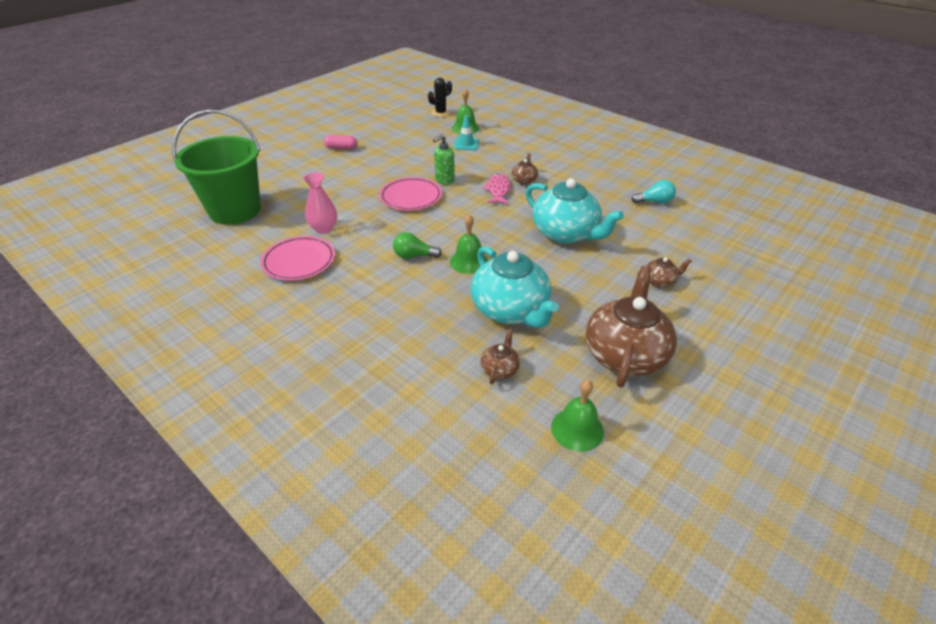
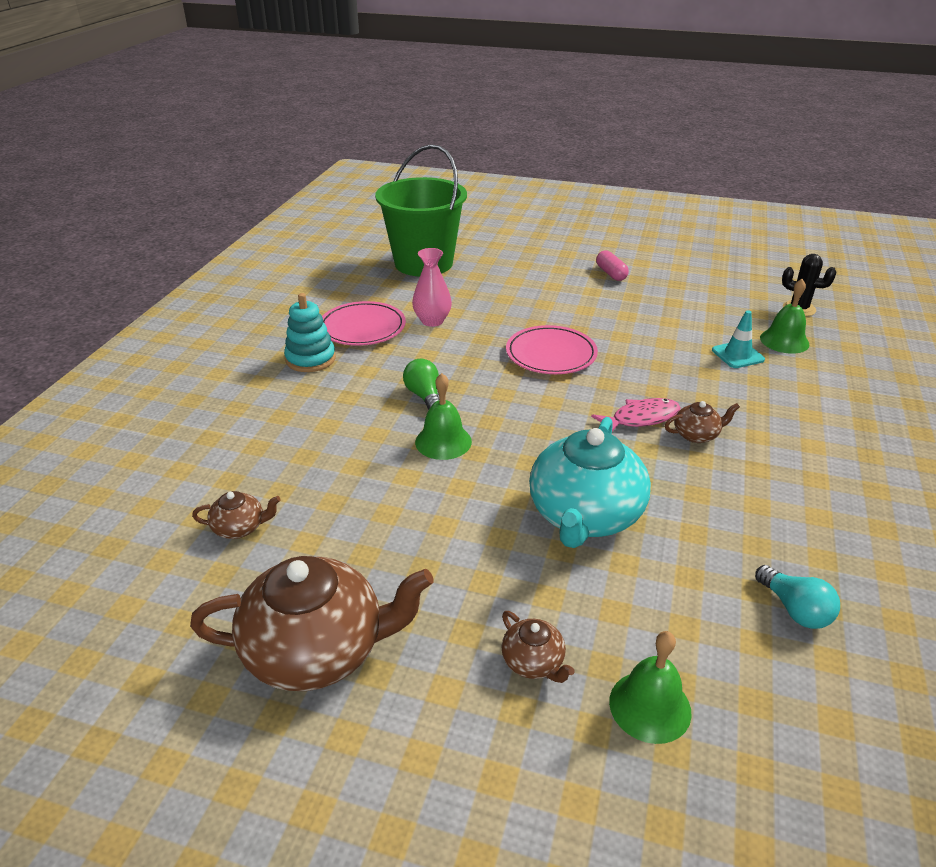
camera: 65 degrees right, 5 degrees down
green soap dispenser [433,134,455,185] -> none
turquoise teapot [471,246,559,328] -> none
green bell [551,380,604,452] -> green bell moved to [609,631,692,744]
none -> turquoise stacking toy [284,293,336,372]

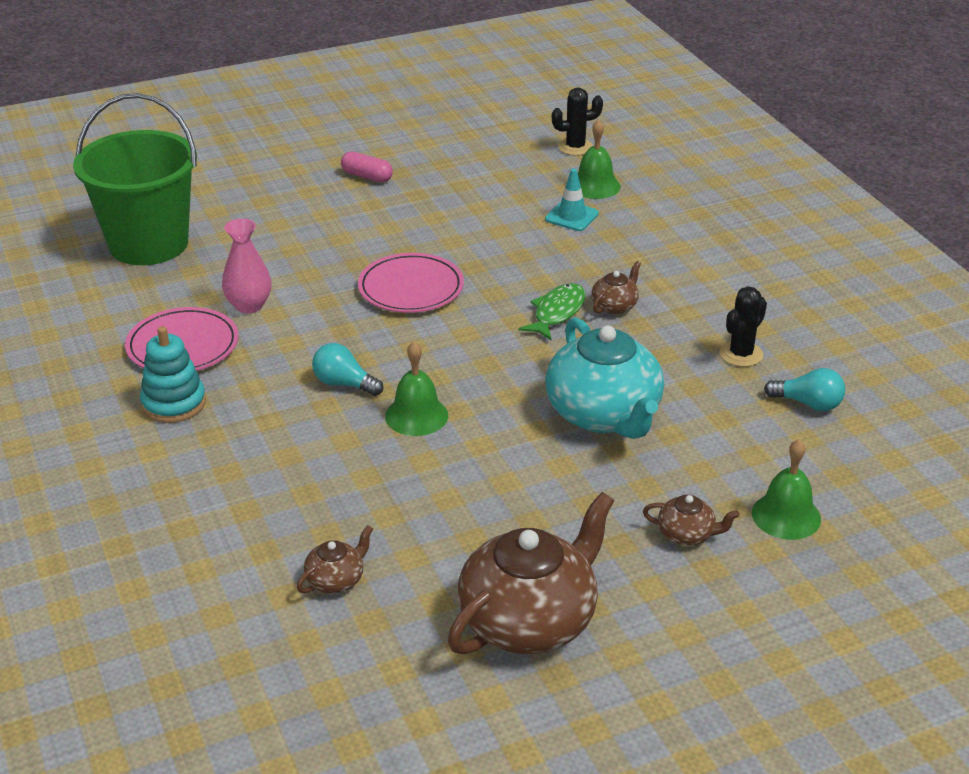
camera: 40 degrees left, 0 degrees up
green light bulb [403,358,439,410] -> turquoise light bulb [312,343,384,396]
pink fish [591,398,681,431] -> green fish [519,283,586,340]
none -> black cactus [720,286,767,367]

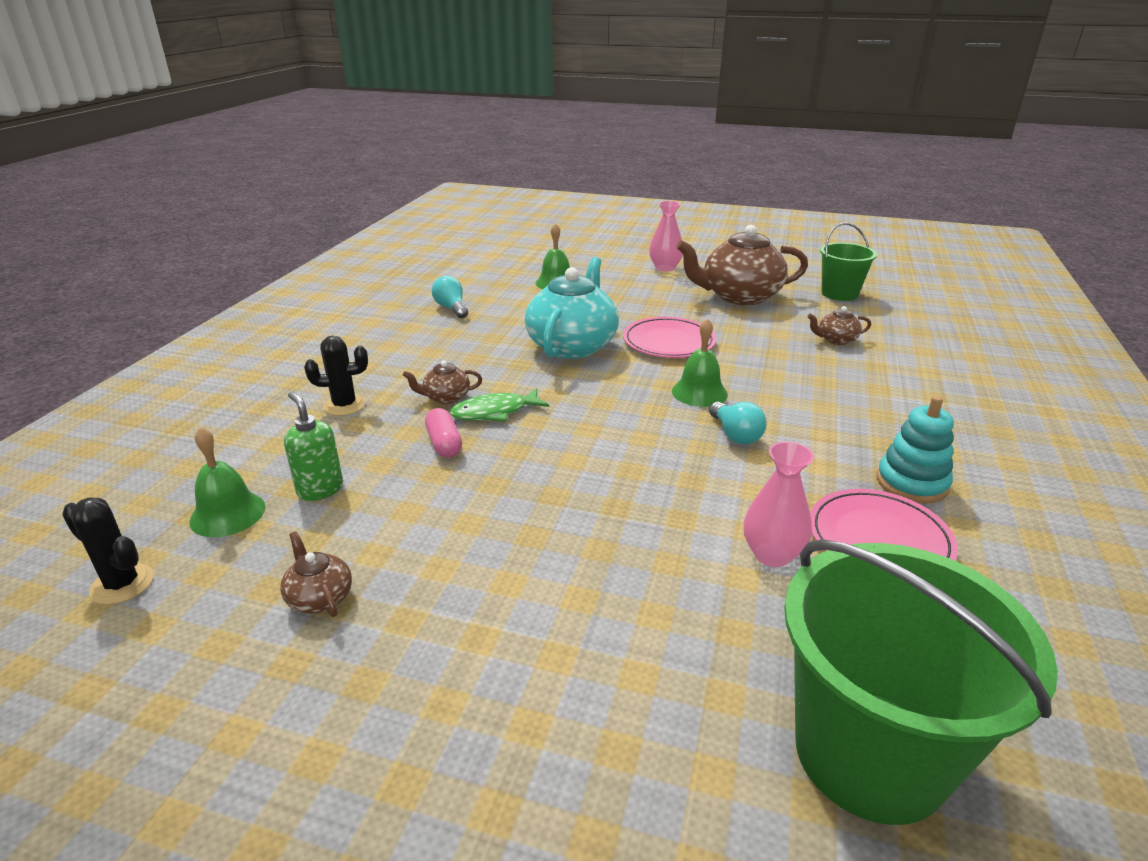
camera: 140 degrees left, 5 degrees down
pink capsule [341,151,393,182] -> pink capsule moved to [425,408,462,458]
pink plate [358,253,464,313] -> pink plate moved to [623,317,716,358]
turquoise traffic cone [545,169,599,231] -> green soap dispenser [284,392,343,501]
brown teapot [643,495,740,546] -> brown teapot moved to [280,531,352,617]
black cactus [720,286,767,367] -> black cactus moved to [304,336,368,416]
none -> pink vase [649,201,683,271]
none -> green bucket [820,223,877,301]

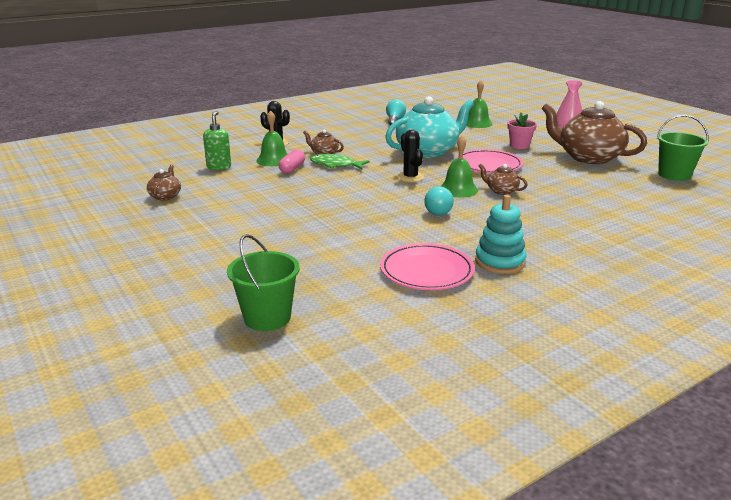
camera: 40 degrees right, 5 degrees down
black cactus [62,497,154,605] -> black cactus moved to [397,130,424,182]
green bell [189,427,265,537] -> green bell moved to [256,110,288,166]
pink vase [744,442,814,567] -> none
green bucket [784,539,1058,825] -> green bucket [227,234,300,331], size x0.57
brown teapot [807,306,871,345] -> brown teapot moved to [479,164,527,195]
none -> pink flower pot [507,113,537,149]

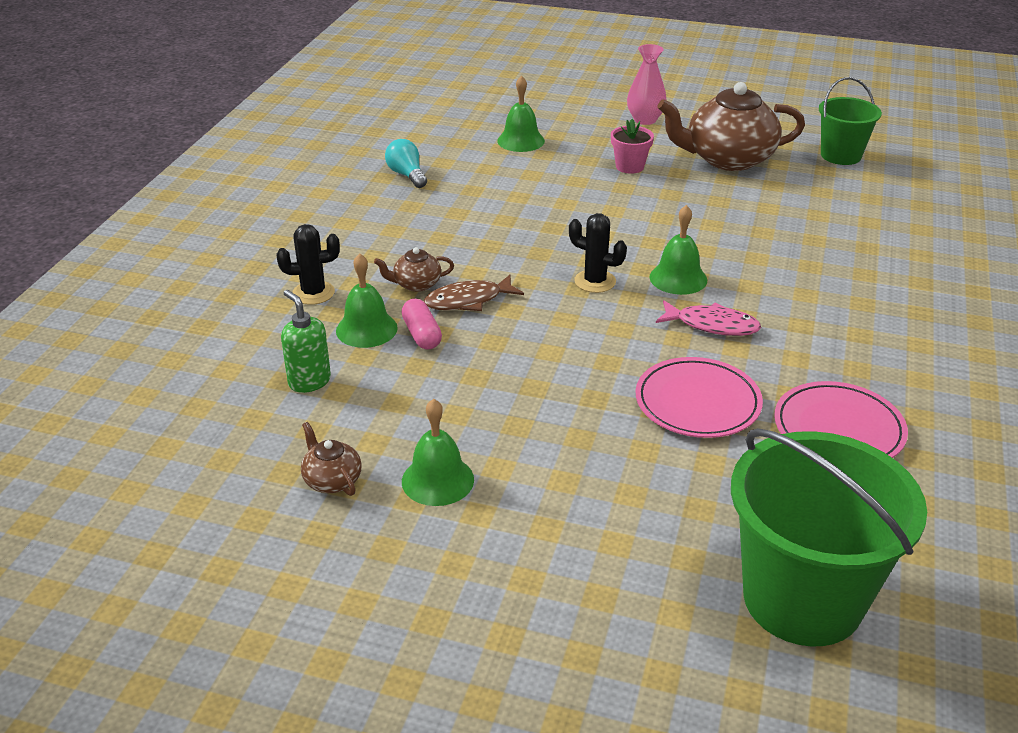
camera: 40 degrees left, 10 degrees up
green bucket [227,234,300,331] -> green bucket [731,428,927,646], size x1.76
green fish [310,154,369,169] -> brown fish [424,275,524,311]
turquoise teapot [385,96,474,158] -> none
turquoise light bulb [424,186,454,216] -> pink fish [656,300,761,336]
pink plate [455,149,523,173] -> pink plate moved to [636,357,763,438]
turquoise stacking toy [475,195,527,274] -> none
brown teapot [479,164,527,195] -> none
none -> green bell [402,399,474,506]

